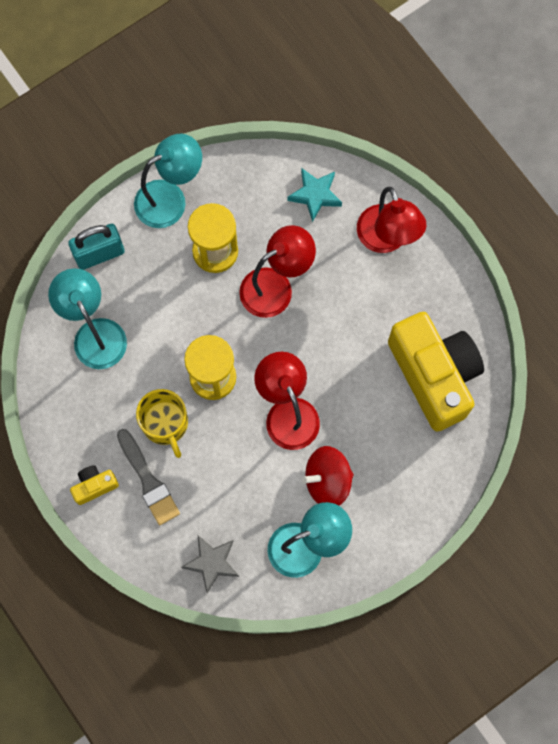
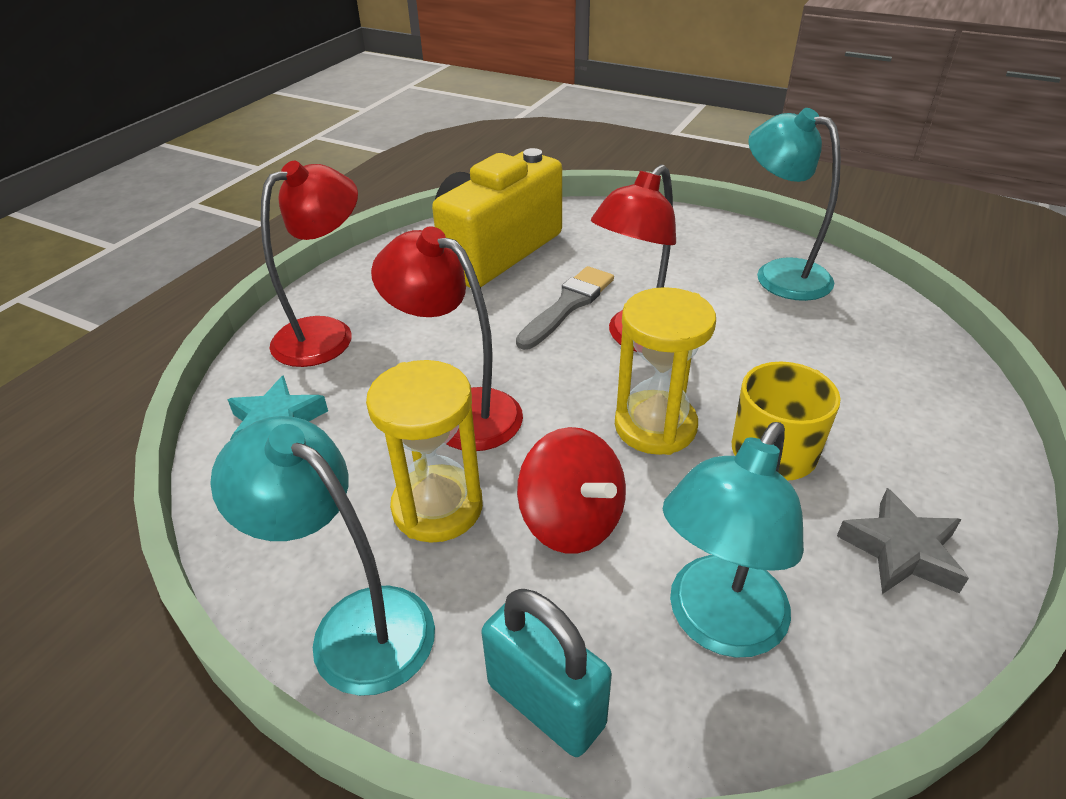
camera: 115 degrees left, 35 degrees down
yellow camera [70,465,119,505] -> none
grey brush [117,429,180,525] -> grey brush moved to [516,266,614,350]
grey star [181,535,239,593] -> grey star moved to [837,488,969,594]
red spinning top [302,446,354,506] -> red spinning top moved to [517,427,626,553]

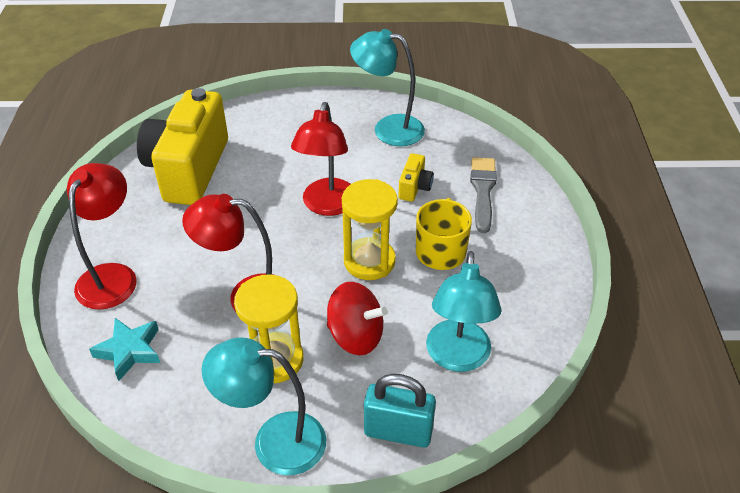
camera: 30 degrees left, 5 degrees up
grey brush [516,266,614,350] -> grey brush moved to [471,157,496,233]
grey star [837,488,969,594] -> none
none -> yellow camera [399,153,434,202]

